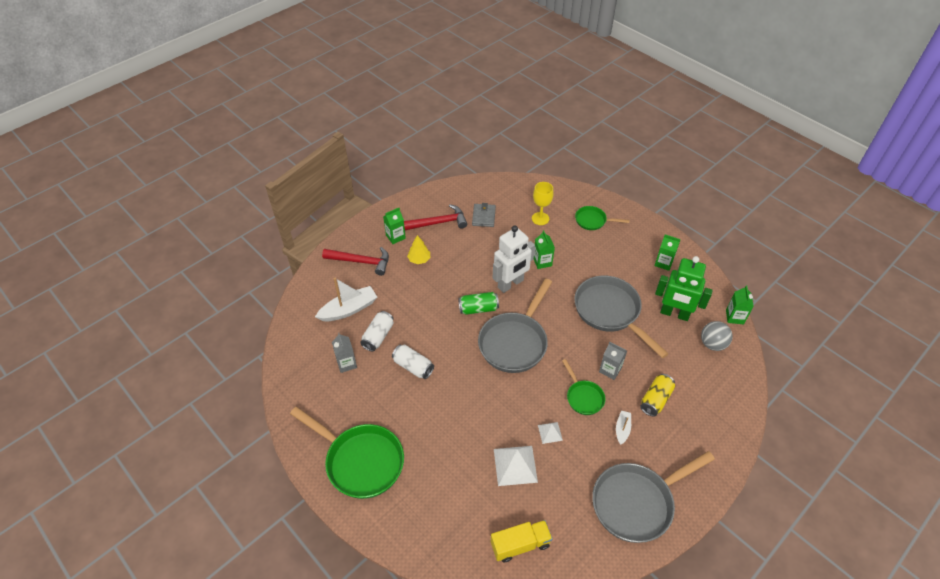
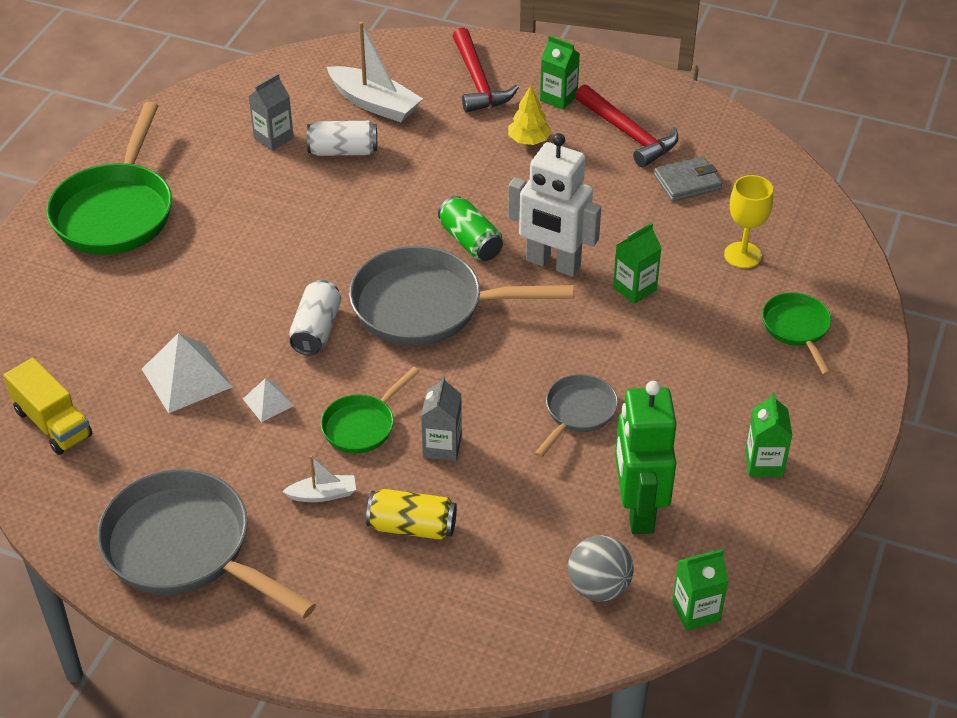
camera: 65 degrees right, 5 degrees down
white can [392,345,434,379] -> white can moved to [289,280,341,355]
grey pan [574,276,668,358] -> grey pan [534,374,618,458], size x0.52

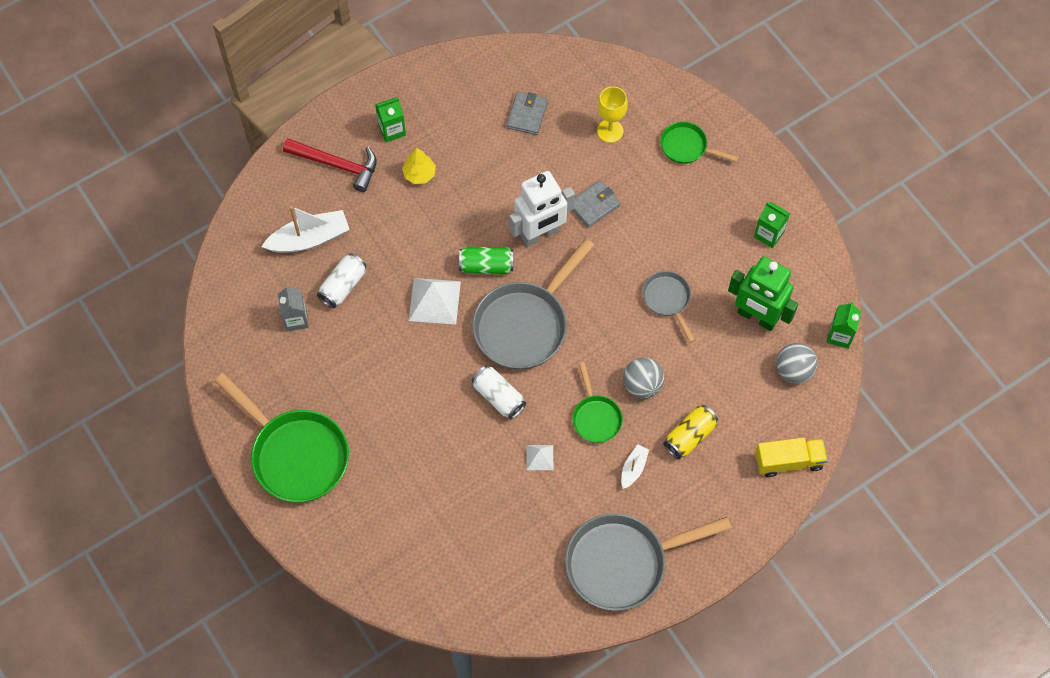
camera: 55 degrees left, 20 degrees up
yellow truck [4,358,92,455] -> yellow truck moved to [755,438,828,477]
white pyramid [142,333,233,413] -> white pyramid moved to [409,278,461,325]
grey carton [421,376,462,461] -> grey ball [623,357,664,399]
red hammer [575,84,678,168] -> none
green carton [613,223,661,304] -> grey wallet [573,180,620,228]

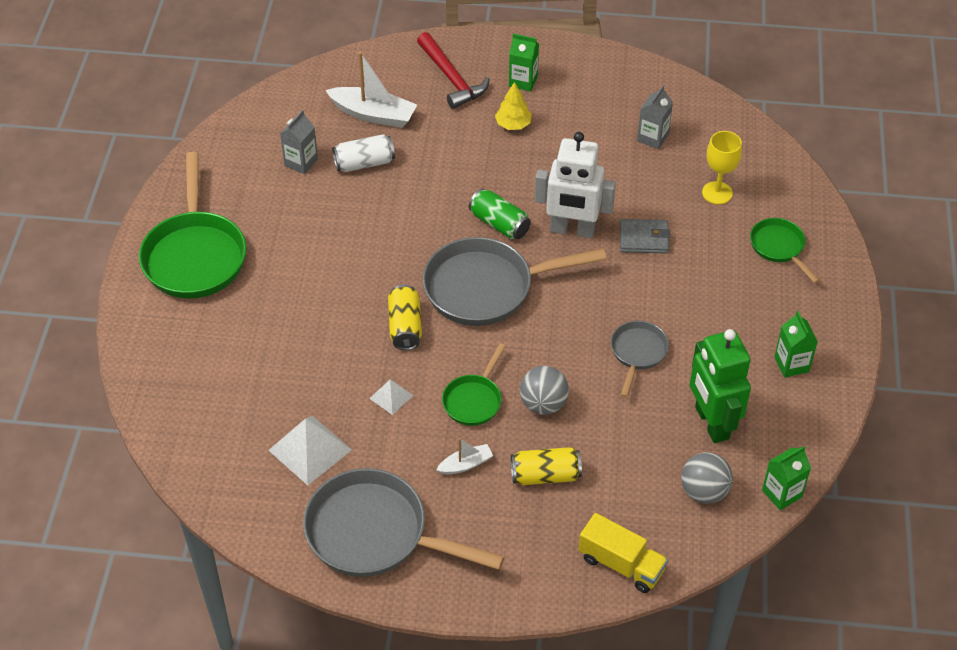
camera: 40 degrees right, 15 degrees down
white pyramid [409,278,461,325] -> white pyramid moved to [269,416,352,486]
white can [472,366,526,419] -> yellow can [388,285,422,350]
grey wallet [507,92,548,135] -> grey carton [637,85,673,149]

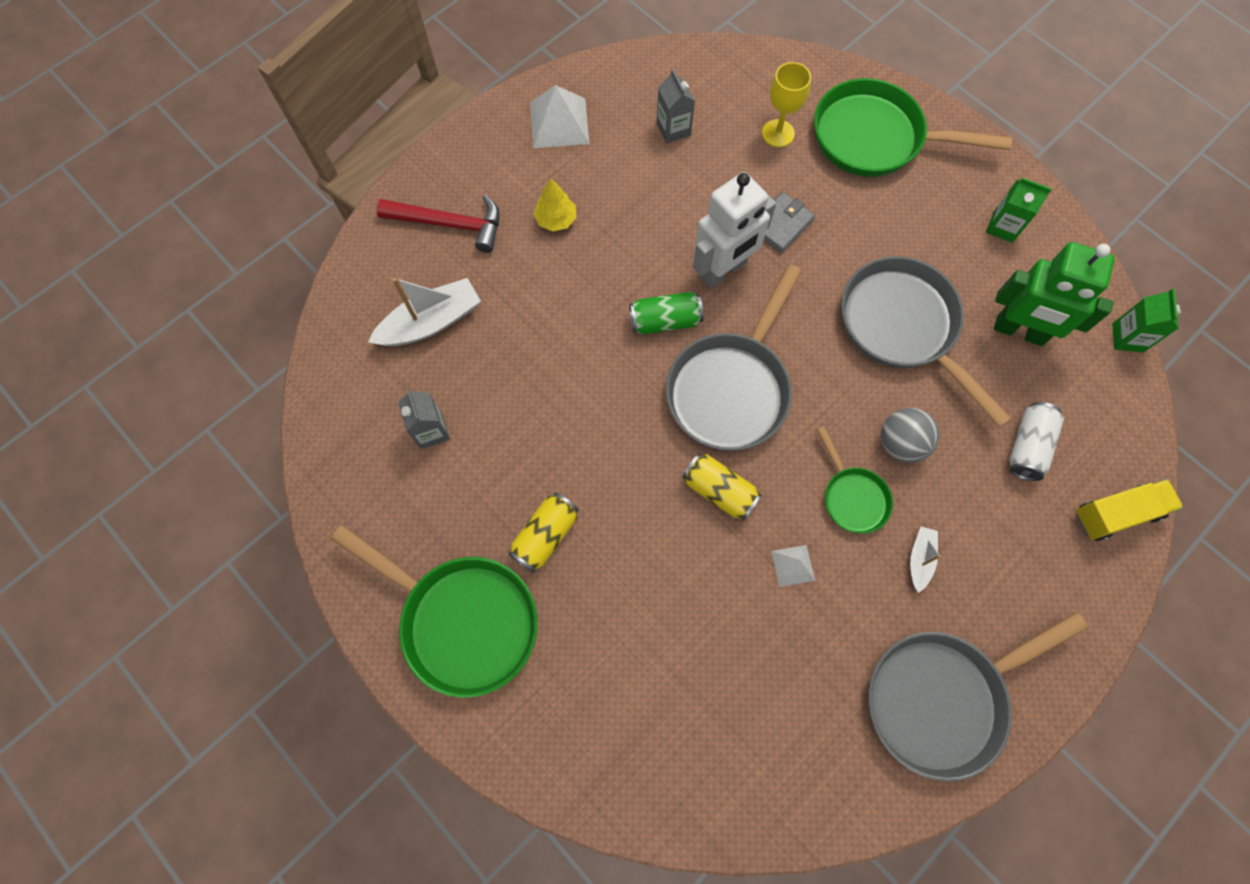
camera: 50 degrees left, 20 degrees up
white pyramid [269,416,352,486] -> white pyramid moved to [530,85,589,148]
white can [332,134,395,172] -> white can moved to [1009,402,1064,481]
green carton [509,33,539,91] -> none
yellow can [511,447,582,485] -> yellow can moved to [508,492,579,573]
grey pan [611,321,669,398] -> grey pan [841,256,1012,428], size x1.92
grey ball [681,452,733,504] -> none
green pan [750,218,820,283] -> green pan [814,78,1012,177], size x1.92

